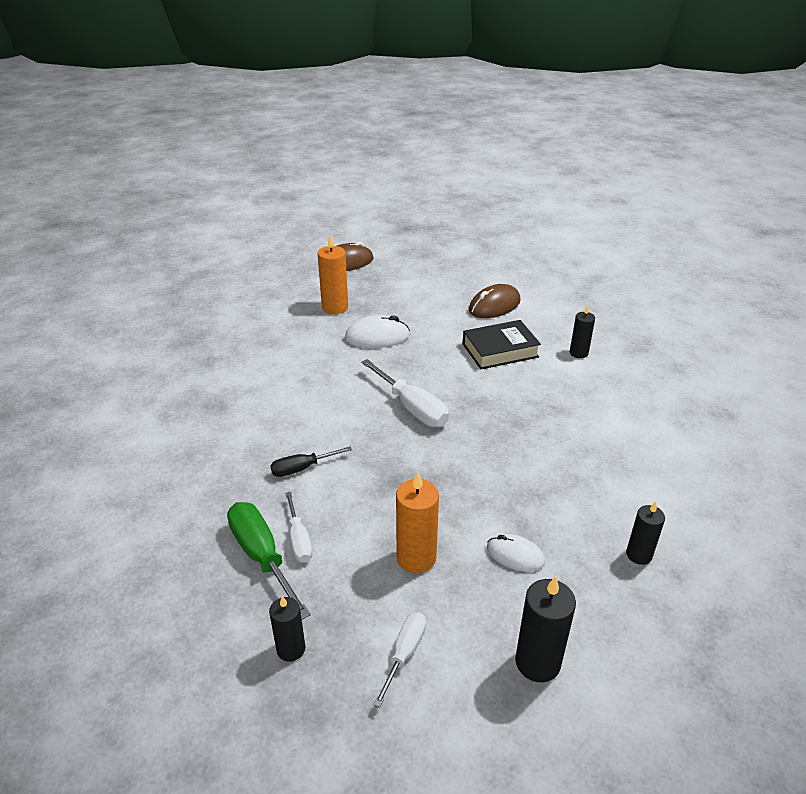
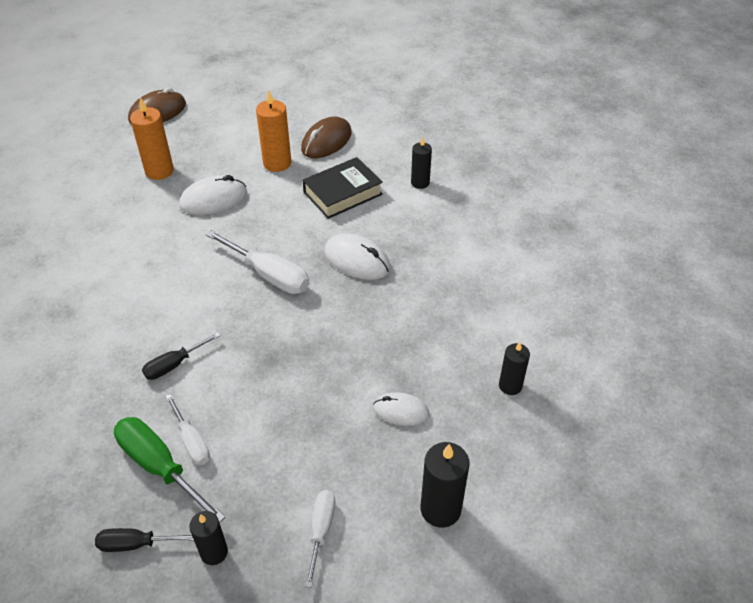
camera: 15 degrees left, 10 degrees up
orange candle [396,472,439,573] -> orange candle moved to [256,90,291,172]
none -> black screwdriver [95,528,194,552]
none -> white mouse [325,233,390,280]

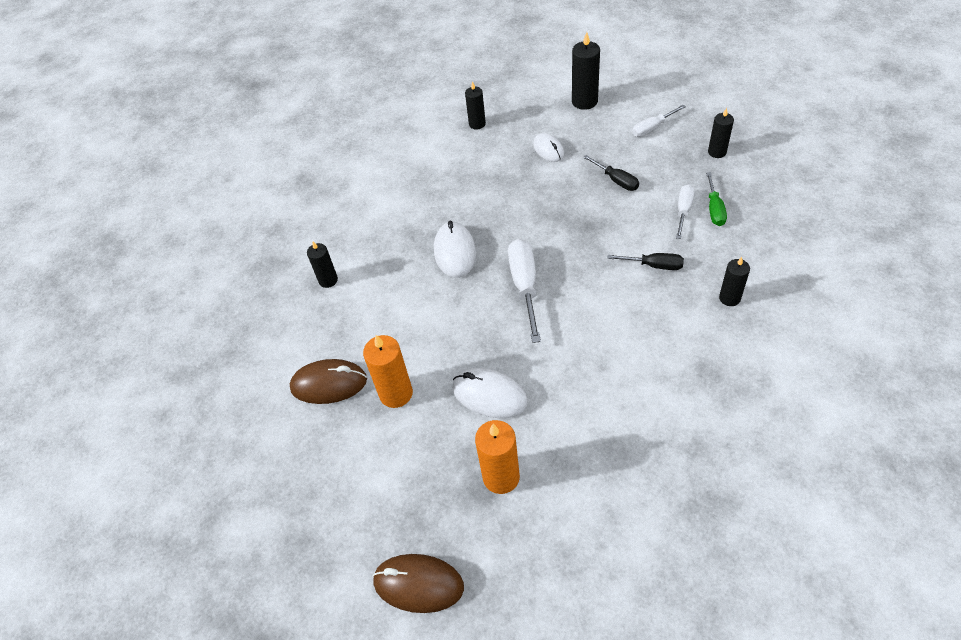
camera: 125 degrees left, 5 degrees up
black screwdriver [95,528,194,552] -> black screwdriver moved to [583,155,639,191]
green screwdriver [114,417,225,523] -> green screwdriver [706,172,727,226], size x0.60
black book [303,157,383,219] -> none
none -> black candle [719,257,750,306]

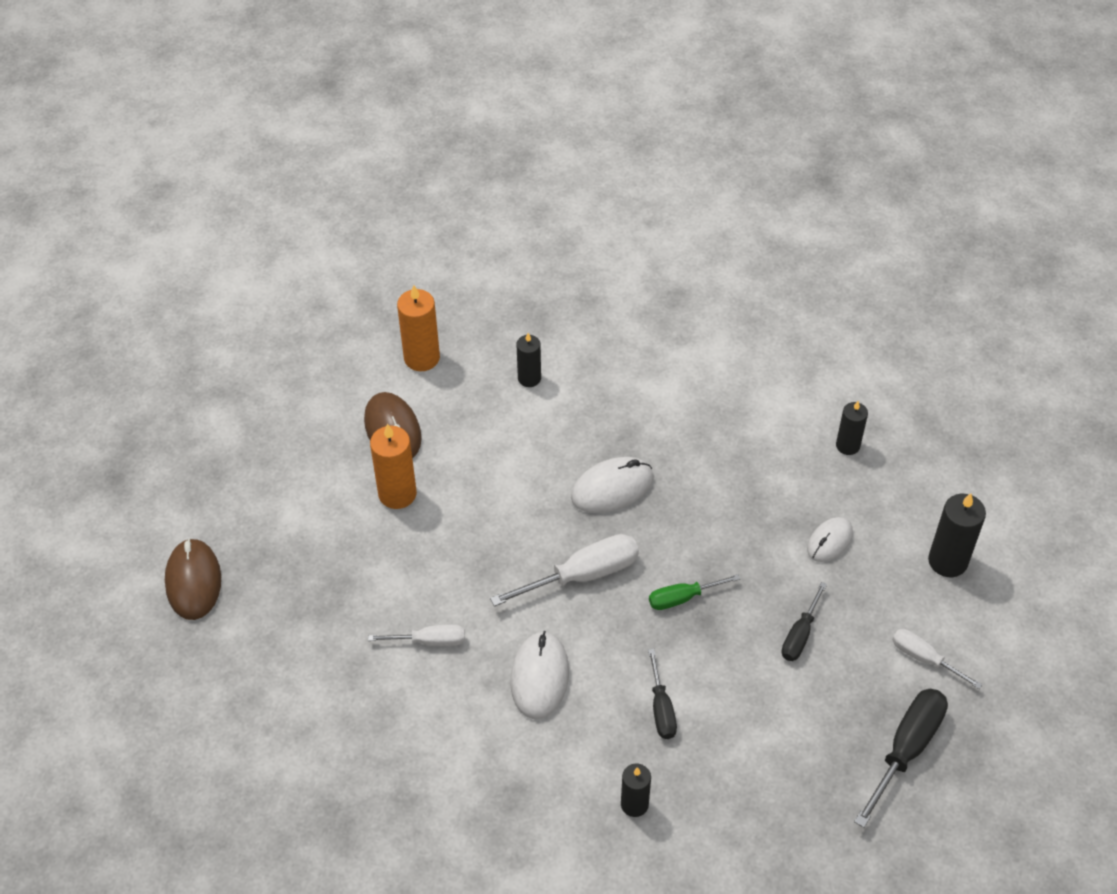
camera: 65 degrees right, 0 degrees up
white mouse [452,368,528,418] -> white mouse moved to [510,631,569,719]
orange candle [475,420,520,494] -> orange candle moved to [397,285,440,371]
white screwdriver [676,184,695,239] -> white screwdriver moved to [368,624,465,646]
green screwdriver [706,172,727,226] -> green screwdriver moved to [649,574,740,610]
black candle [708,108,734,158] -> black screwdriver [854,689,948,828]

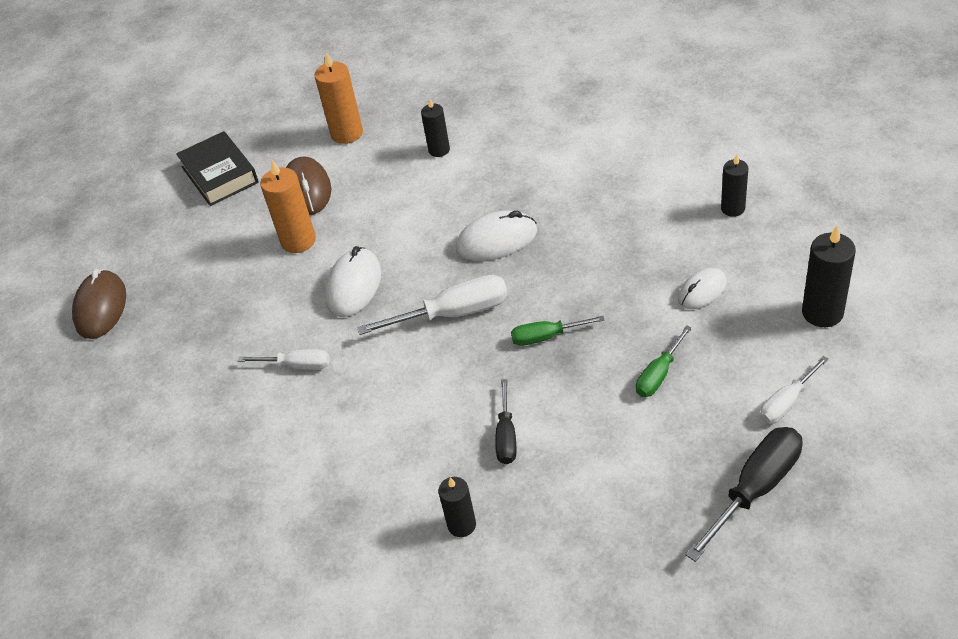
camera: 15 degrees right, 5 degrees down
white mouse [510,631,569,719] -> white mouse moved to [325,246,381,317]
black screwdriver [782,582,827,661] -> green screwdriver [636,325,692,397]
white screwdriver [893,629,982,689] -> white screwdriver turned 90 degrees counterclockwise [760,356,829,424]
none -> black book [176,131,259,206]

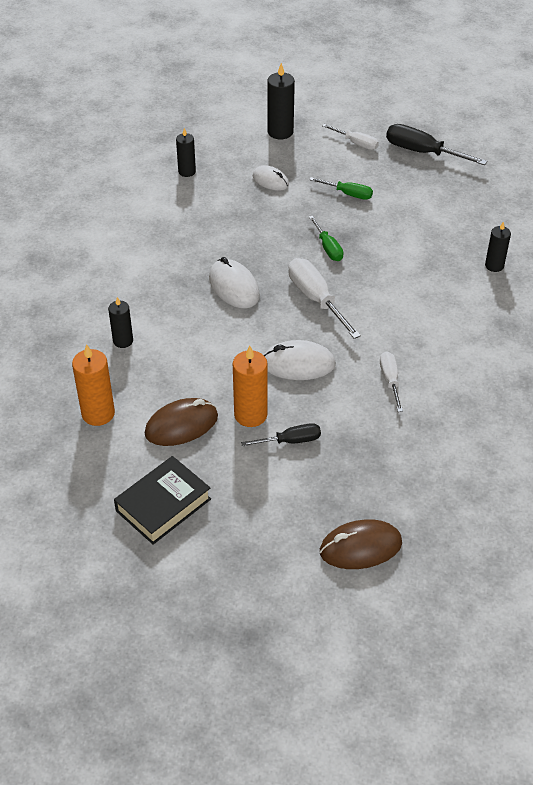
camera: 110 degrees left, 0 degrees up
black screwdriver [495,379,516,464] -> black screwdriver moved to [241,423,321,447]

